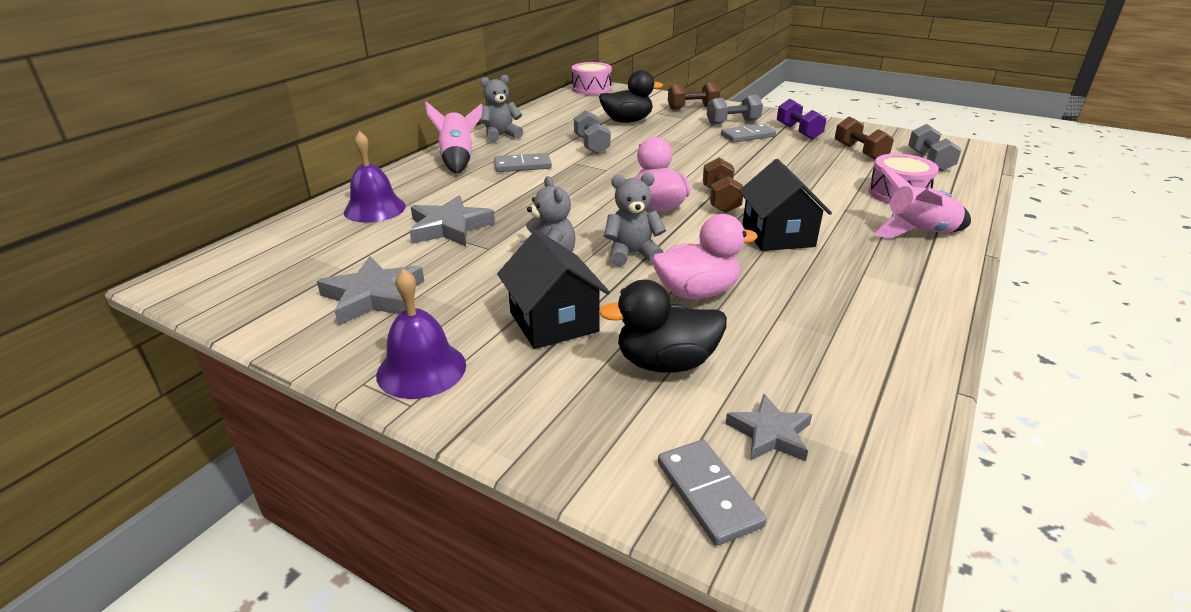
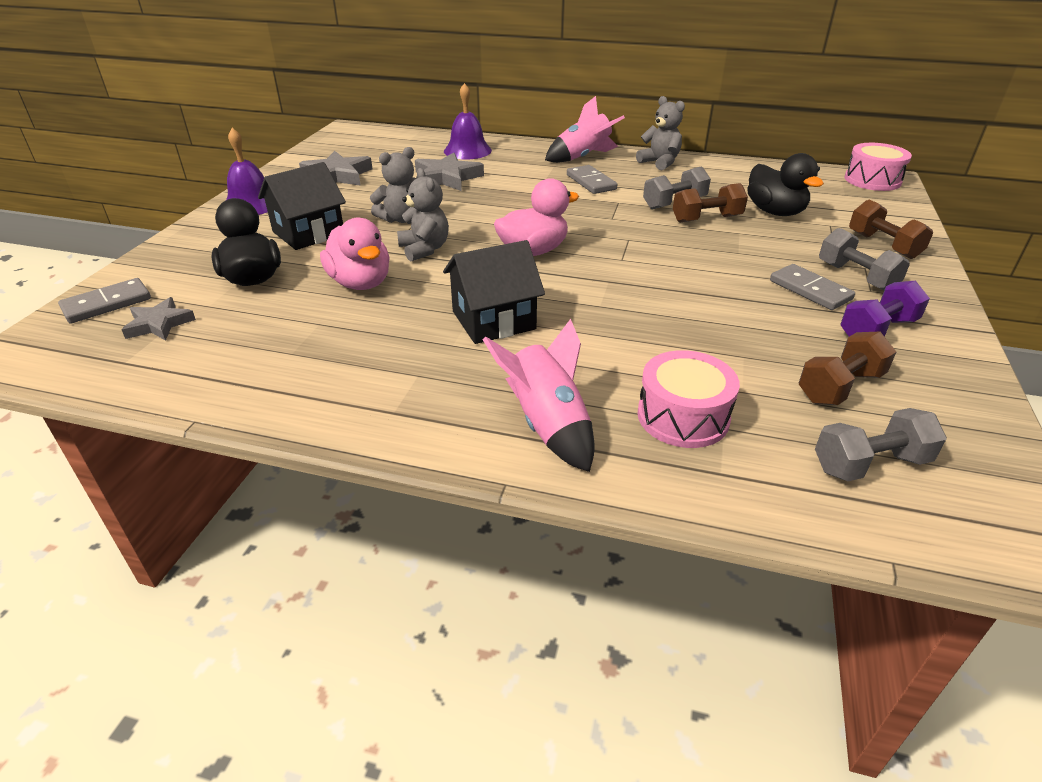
camera: 75 degrees right, 5 degrees up
brown dumbbell [702,157,743,213] -> brown dumbbell moved to [673,183,748,223]

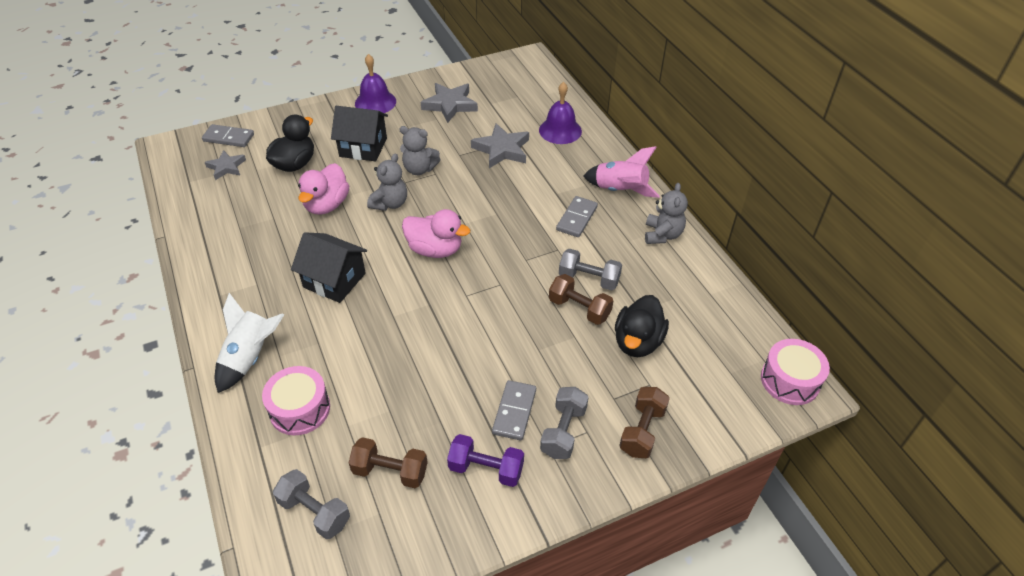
camera: 50 degrees right, 10 degrees up
pink rocket [482,319,595,472] -> white rocket [215,293,284,393]

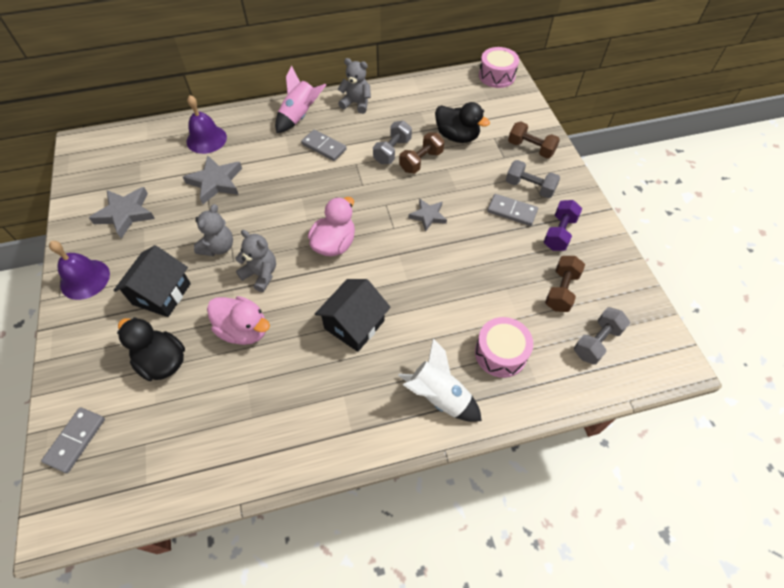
camera: 80 degrees left, 10 degrees up
grey star [205,150,246,180] -> grey star moved to [409,198,447,232]

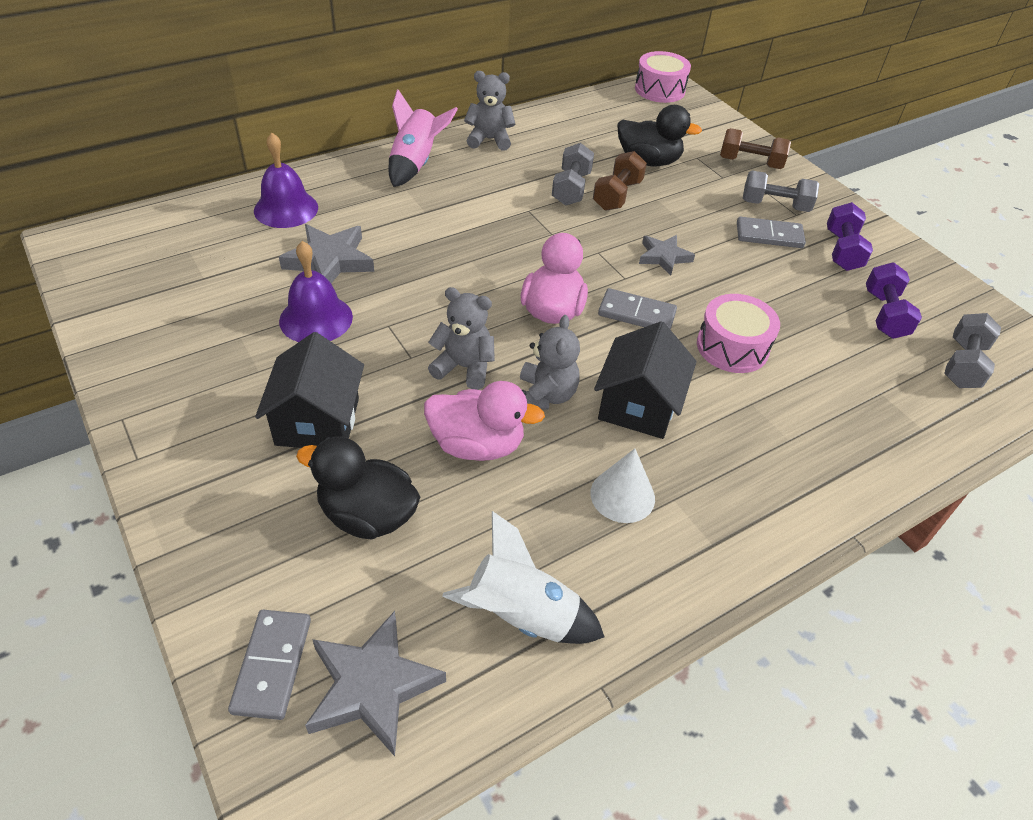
camera: 20 degrees left, 10 degrees down
purple bell [49,241,110,300] -> purple bell moved to [279,241,353,342]
grey star [89,187,155,239] -> grey star moved to [305,611,446,756]
grey teddy bear [194,204,233,256] -> grey teddy bear moved to [520,315,580,410]
grey domino [301,130,347,161] -> grey domino moved to [598,288,677,330]
white rocket [398,338,482,422] -> white rocket moved to [442,511,605,644]
pink drum [475,317,533,378] -> pink drum moved to [697,294,780,373]
brown dumbbell [545,256,585,312] -> purple dumbbell [866,262,922,339]
none -> white cone [590,449,655,523]

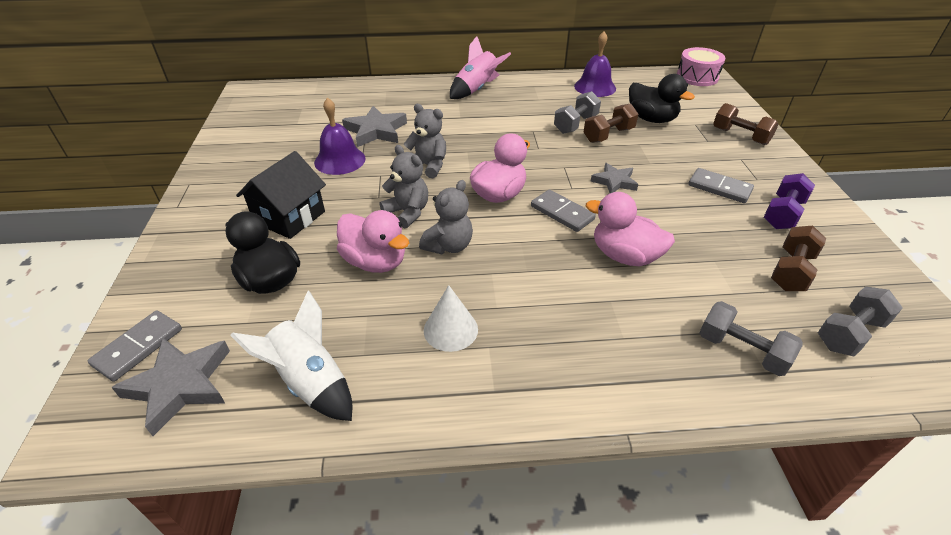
camera: 30 degrees right, 5 degrees down
purple bell [254,133,318,228] -> purple bell moved to [574,31,616,97]
grey teddy bear [464,71,516,151] -> grey teddy bear moved to [403,104,446,178]
black house [594,321,697,439] -> none
pink drum [697,294,780,373] -> pink duck [586,192,675,266]
grey dumbbell [743,171,819,212] -> grey dumbbell moved to [699,301,803,376]
purple dumbbell [866,262,922,339] -> brown dumbbell [771,226,826,291]

